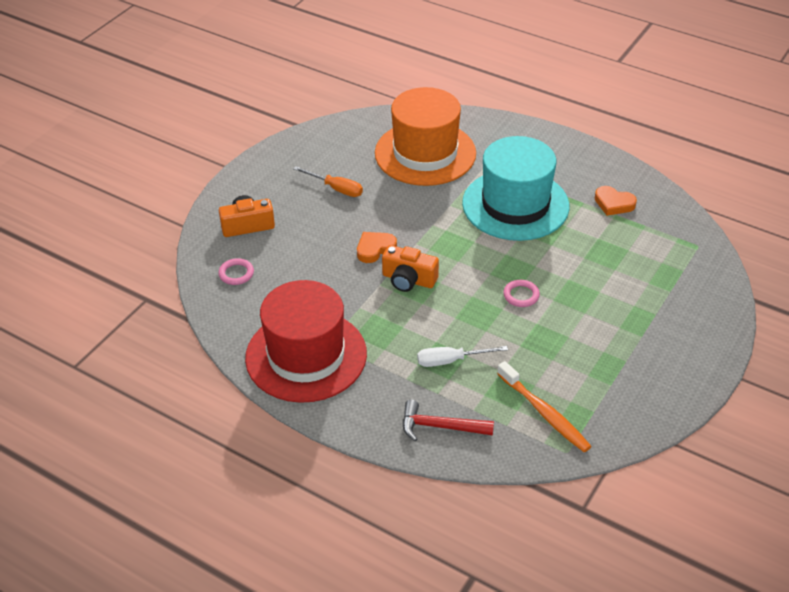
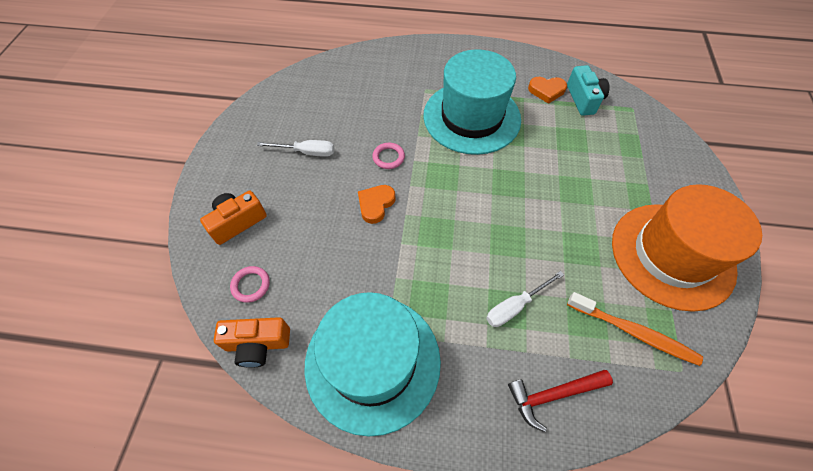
camera: 25 degrees left, 15 degrees up
red hat [245,280,367,403] -> turquoise hat [304,292,441,437]
orange screwdriver [293,166,363,197] -> white screwdriver [257,140,334,157]
orange hat [375,87,476,186] -> orange hat moved to [612,184,762,312]
orange camera [382,245,439,292] -> orange camera moved to [214,317,290,368]
pink ring [503,280,540,307] -> pink ring moved to [372,143,405,169]
none -> turquoise camera [567,65,610,116]

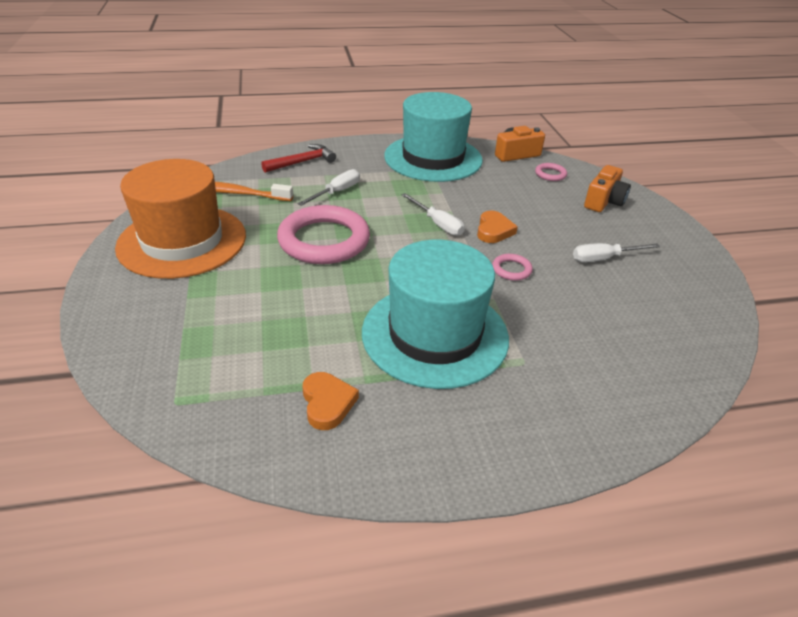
camera: 160 degrees right, 20 degrees down
orange heart [528,77,567,104] -> orange heart turned 90 degrees clockwise [302,372,359,430]
turquoise camera [567,65,610,116] -> none
none -> pink ring [277,205,370,264]
none -> white screwdriver [401,193,465,236]

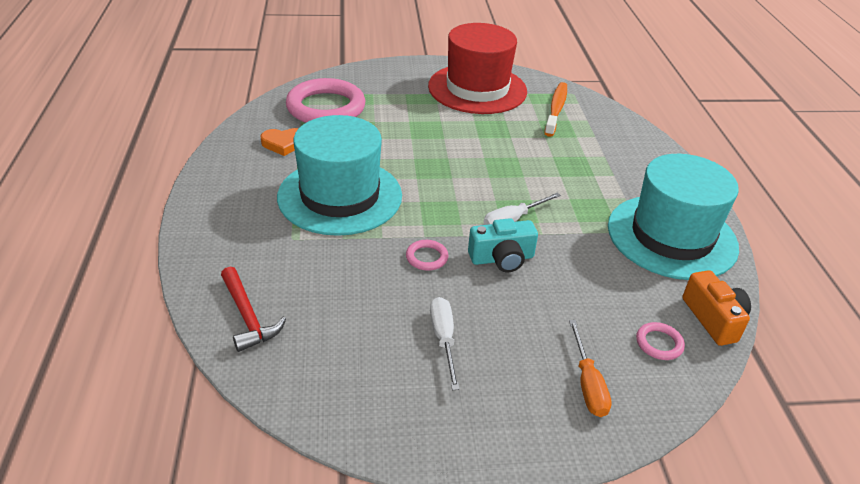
camera: 95 degrees right, 0 degrees up
orange hat [115,159,246,279] -> red hat [428,23,527,114]
red hammer [261,144,336,173] -> red hammer moved to [221,267,286,352]
pink ring [277,205,370,264] -> pink ring moved to [286,78,365,123]
white screwdriver [297,169,360,206] -> none
orange heart [477,211,518,243] -> turquoise camera [468,218,538,272]
orange camera [584,165,631,212] -> orange screwdriver [569,320,612,417]

